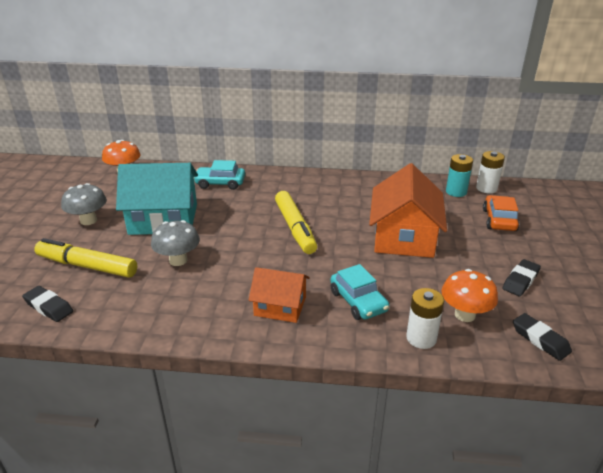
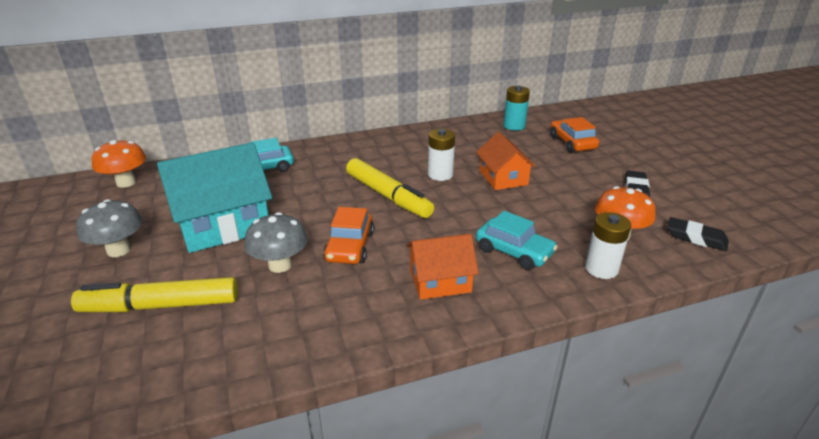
camera: 25 degrees left, 0 degrees up
black eraser [22,286,73,322] -> none
orange house [369,163,447,258] -> orange house [476,132,536,190], size x0.58
white battery [476,151,505,193] -> white battery moved to [428,129,455,181]
none -> orange car [323,207,374,264]

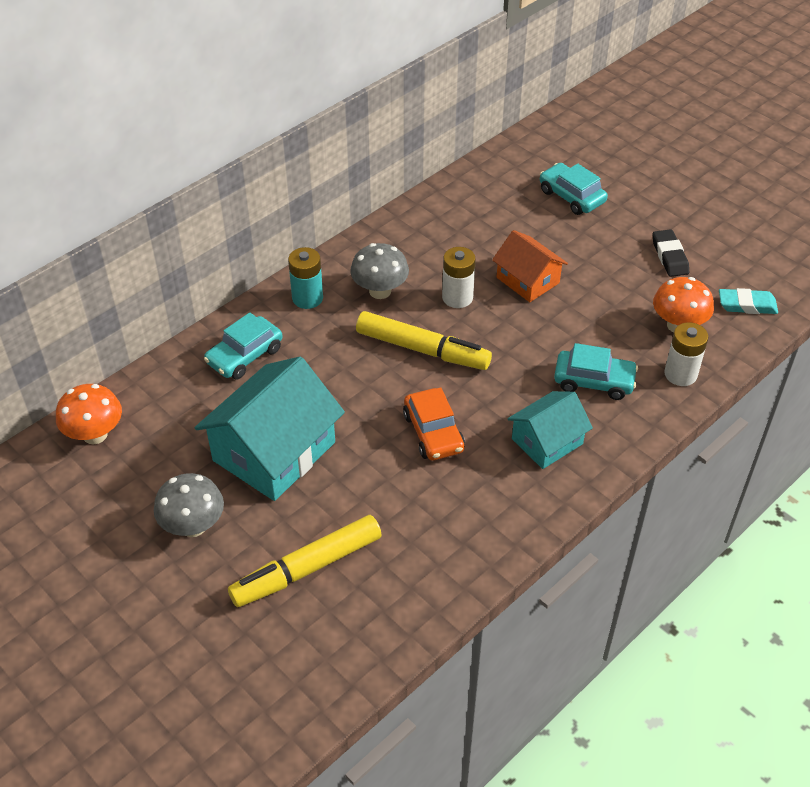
camera: 25 degrees left, 15 degrees up
grey mushroom [244,212,308,273] -> grey mushroom moved to [350,243,409,299]
orange house [406,234,479,300] -> turquoise house [507,391,593,469]
turquoise battery [504,86,530,131] -> turquoise battery moved to [288,247,323,309]
orange car [550,117,599,153] -> turquoise car [540,163,608,215]
black eraser [667,217,729,251] -> turquoise eraser [719,288,778,314]

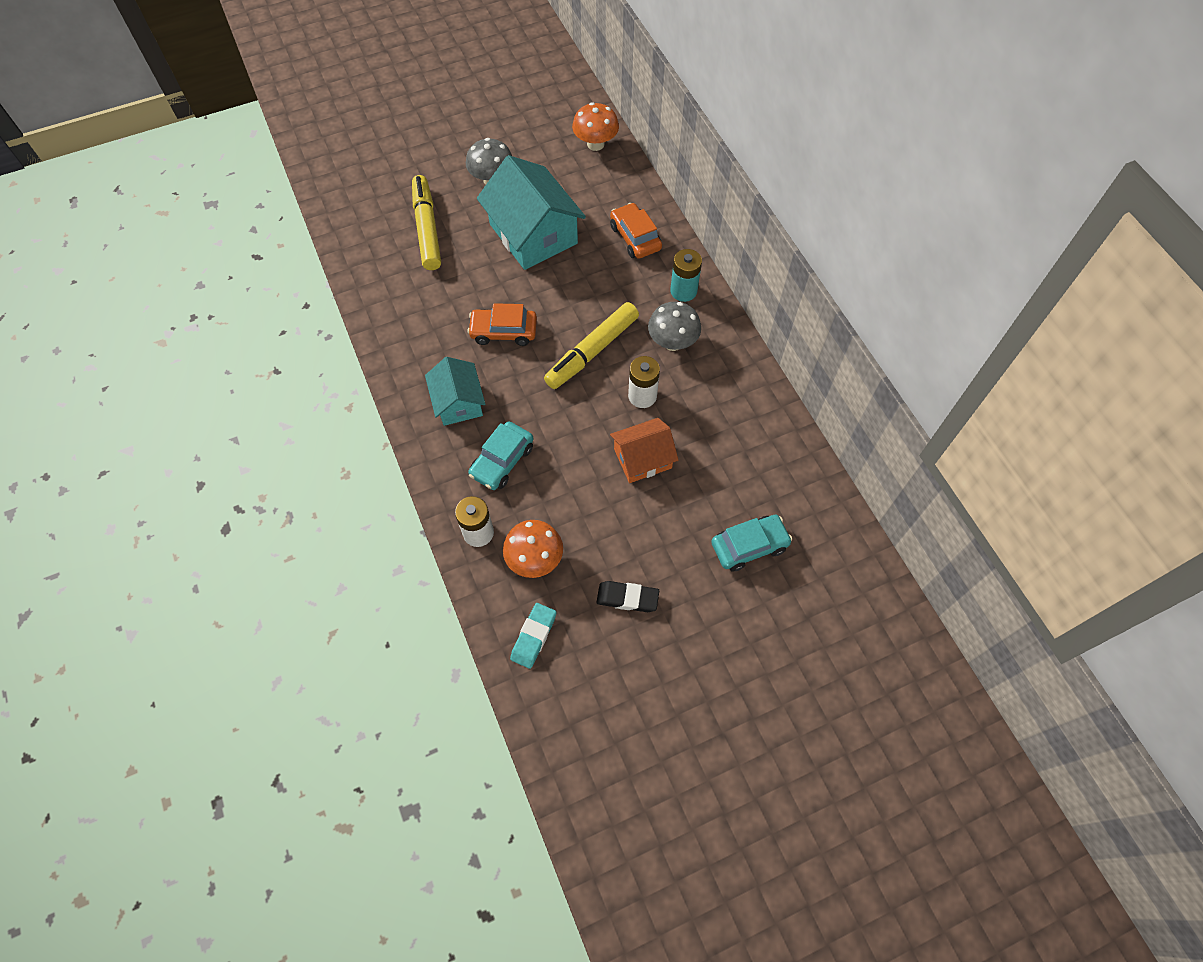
camera: 110 degrees right, 15 degrees up
turquoise car [204,312,283,380] -> orange car [610,203,662,259]

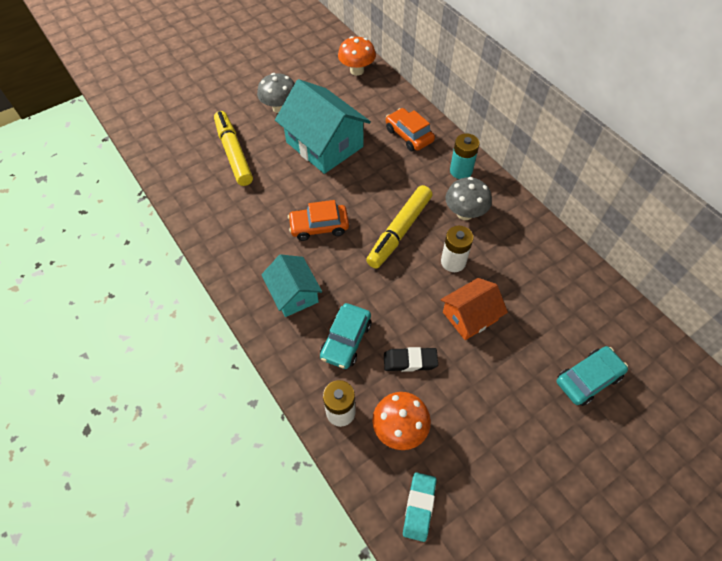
camera: 10 degrees left, 5 degrees down
black eraser [596,581,659,612] -> black eraser moved to [384,347,438,372]

